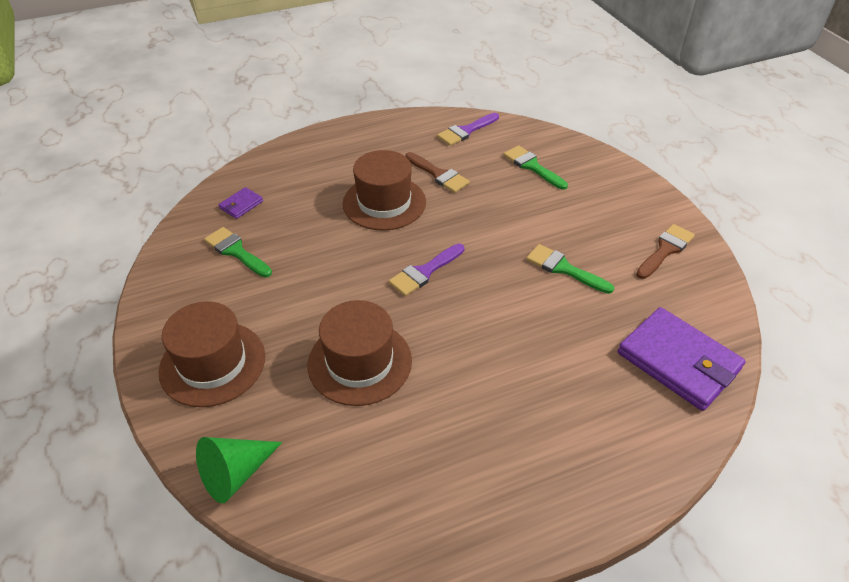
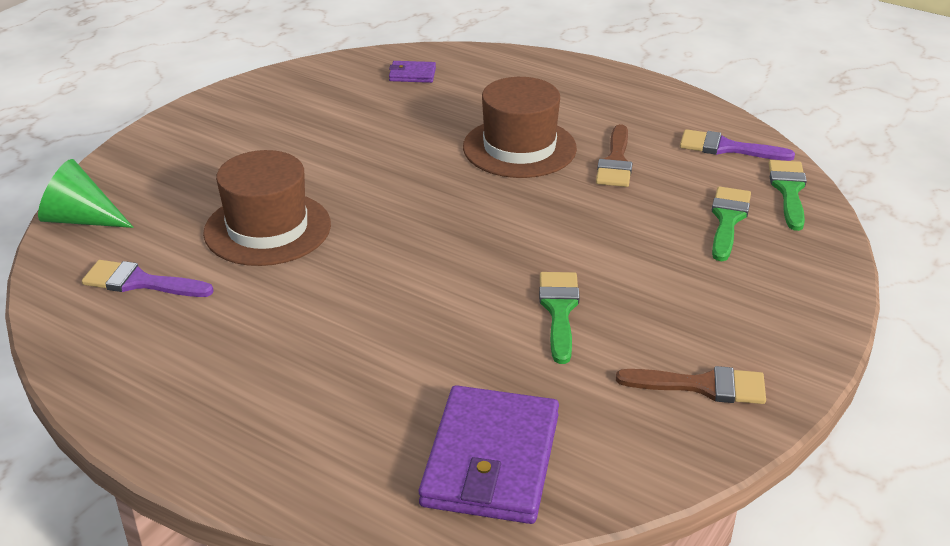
camera: 55 degrees right, 10 degrees down
brown hat [159,301,265,407] -> none
green brush [204,227,272,277] -> green brush moved to [768,160,807,231]
purple brush [389,244,465,296] -> purple brush moved to [82,260,214,297]

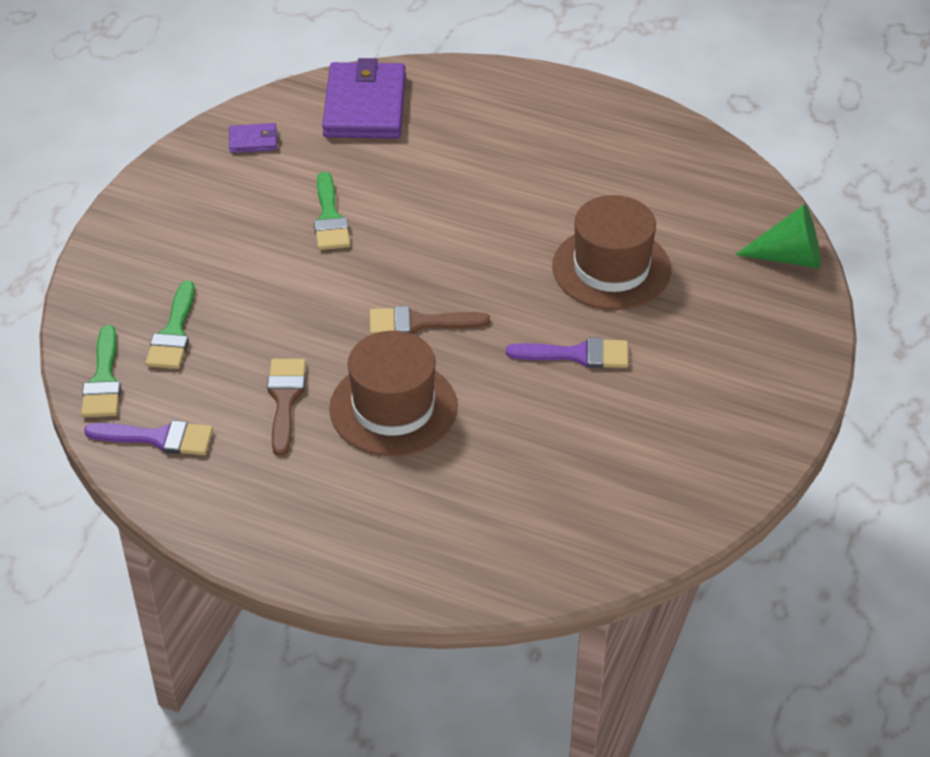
camera: 170 degrees right, 10 degrees up
purple brush [82,260,214,297] -> purple brush moved to [506,337,628,369]
purple wallet [389,61,436,83] -> purple wallet moved to [229,123,278,153]
brown brush [616,366,766,404] -> brown brush moved to [370,306,490,335]

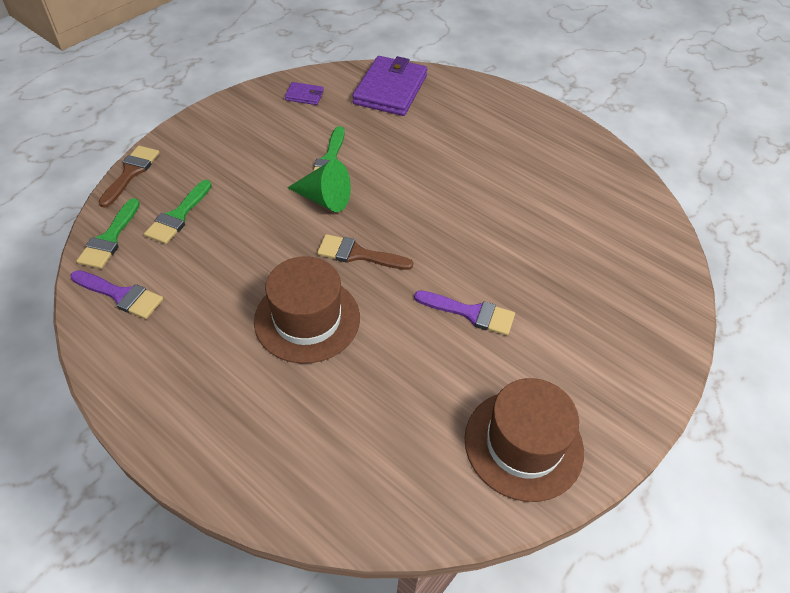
camera: 15 degrees right, 5 degrees up
brown brush [267,359,306,456] -> brown brush moved to [98,145,160,208]
brown hat [552,195,671,310] -> brown hat moved to [465,378,584,502]
green cone [735,204,821,269] -> green cone moved to [287,160,351,212]

